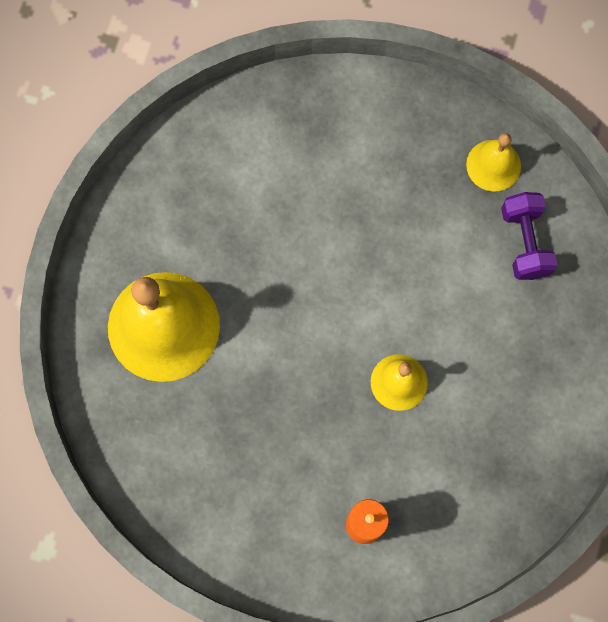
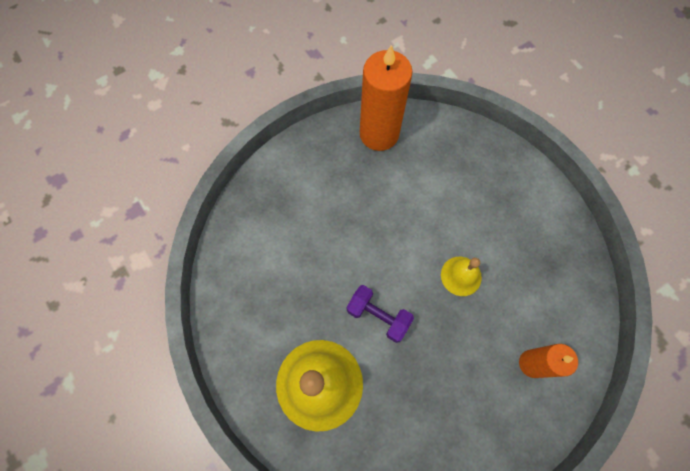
camera: 50 degrees left, 5 degrees down
yellow bell [466,133,521,192] -> orange candle [360,45,412,151]
purple dumbbell [501,192,558,280] -> purple dumbbell moved to [347,285,414,343]

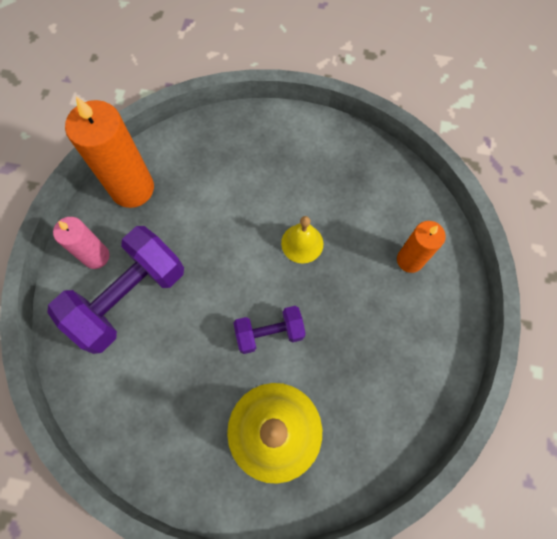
camera: 45 degrees left, 0 degrees up
none -> purple dumbbell [47,226,184,354]
none -> pink candle [53,217,110,269]

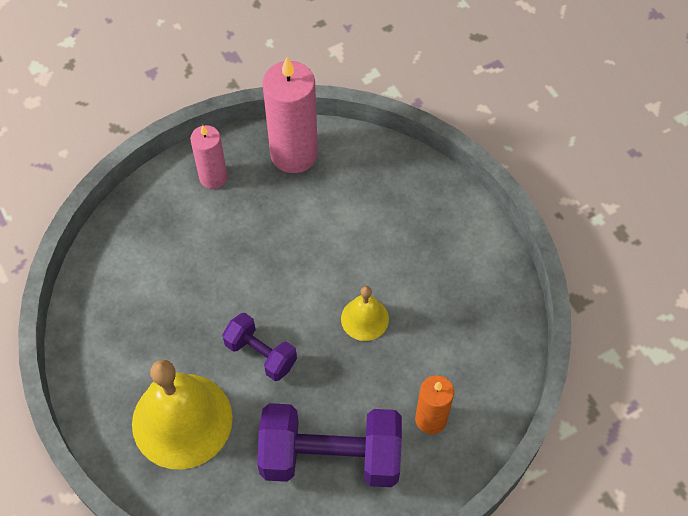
camera: 50 degrees right, 10 degrees down
purple dumbbell [47,226,184,354] -> purple dumbbell moved to [257,403,402,487]
orange candle [65,96,154,208] -> pink candle [263,57,318,173]

